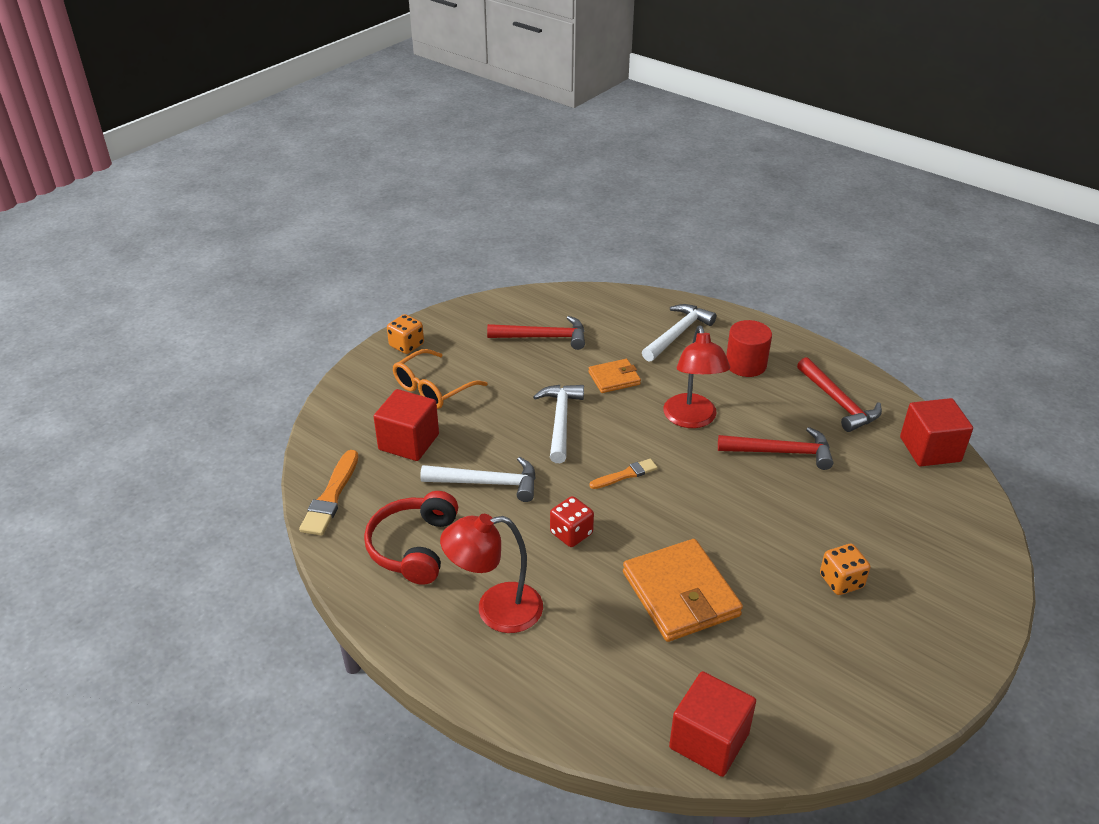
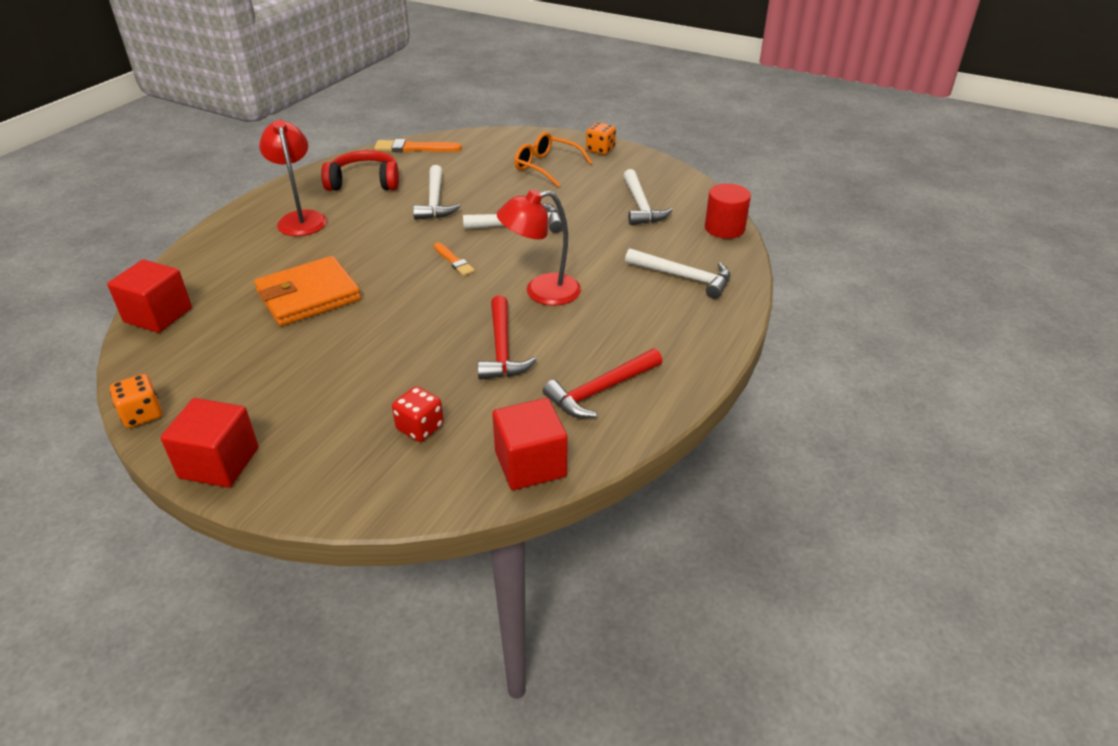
camera: 80 degrees right, 0 degrees up
red cube [374,389,439,461] -> red cube moved to [160,398,259,488]
red hammer [487,316,585,350] -> white hammer [623,169,673,225]
red dice [550,496,594,547] -> red dice moved to [392,386,444,442]
orange wallet [589,359,641,393] -> none
red cylinder [726,320,772,377] -> red cylinder moved to [705,183,751,239]
orange dice [820,544,871,595] -> orange dice moved to [110,374,162,428]

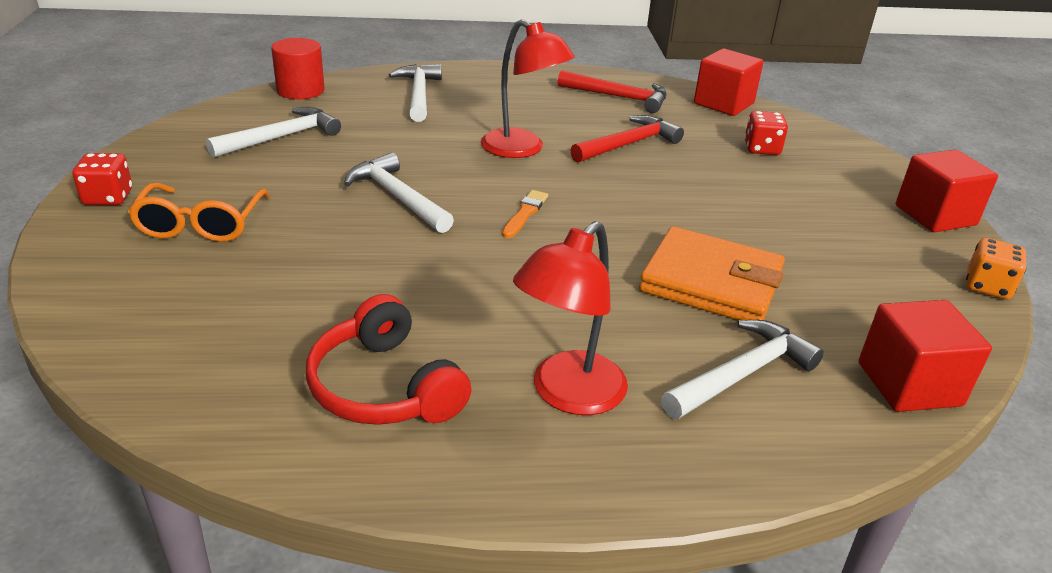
camera: 125 degrees left, 5 degrees down
orange brush [374,139,462,152] -> none
white hammer [413,165,460,220] -> white hammer moved to [661,320,824,419]
orange dice [586,122,616,155] -> red dice [72,153,132,205]

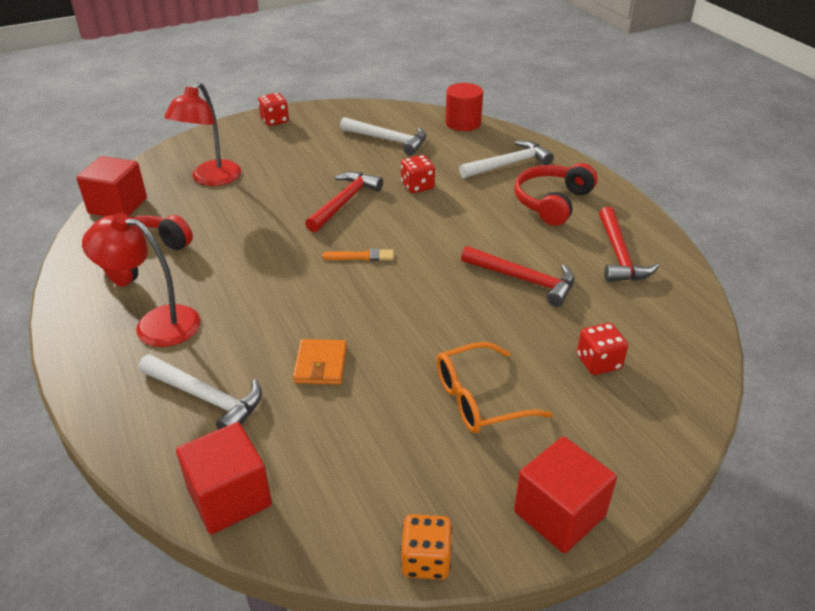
camera: 70 degrees right, 5 degrees up
orange glasses [128,183,270,242] -> orange glasses moved to [436,342,553,433]
white hammer [344,152,454,233] -> red hammer [305,172,383,232]
red lamp [481,19,575,158] -> red lamp moved to [164,82,241,186]
orange wallet [639,226,785,320] -> orange wallet [293,339,347,385], size x0.54
red cube [694,48,764,116] -> red cube moved to [76,156,147,216]
none -> red dice [401,155,435,193]
none -> red headphones [514,163,597,226]

